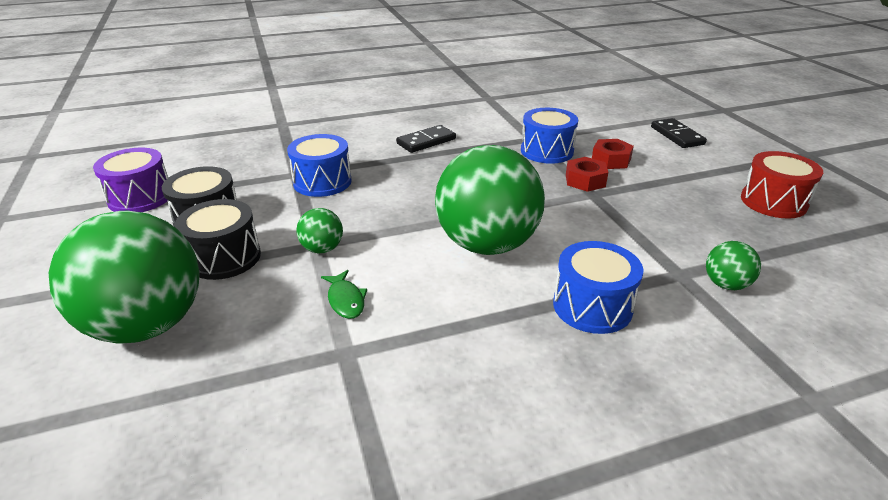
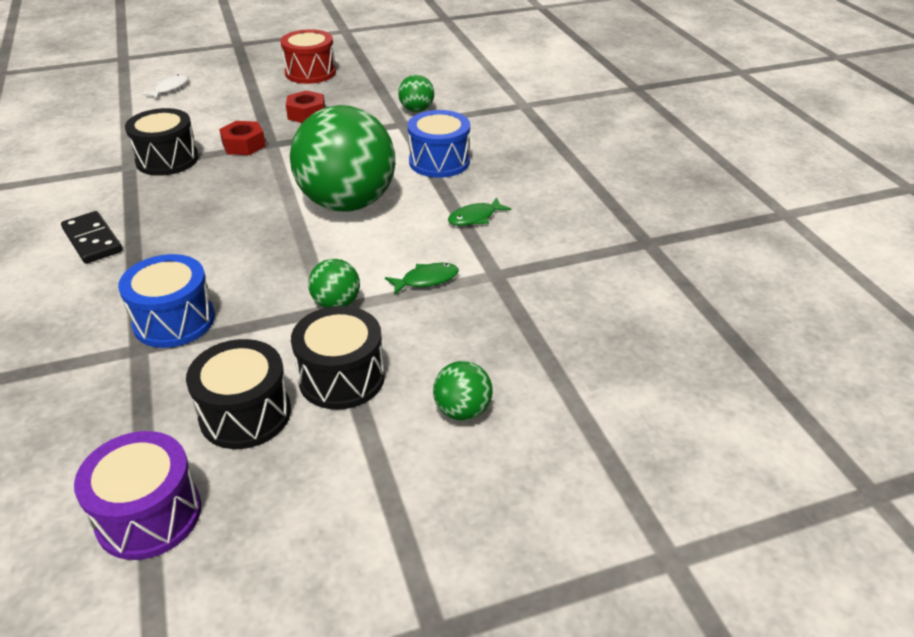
camera: 90 degrees left, 5 degrees up
green ball [49,211,200,343] -> green ball [433,361,493,421], size x0.43
blue drum [521,108,578,164] -> black drum [125,108,199,176]
red nut [592,139,634,169] -> red nut moved to [286,91,325,123]
black domino [651,118,707,148] -> white fish [142,74,188,99]
none -> green fish [448,197,511,226]

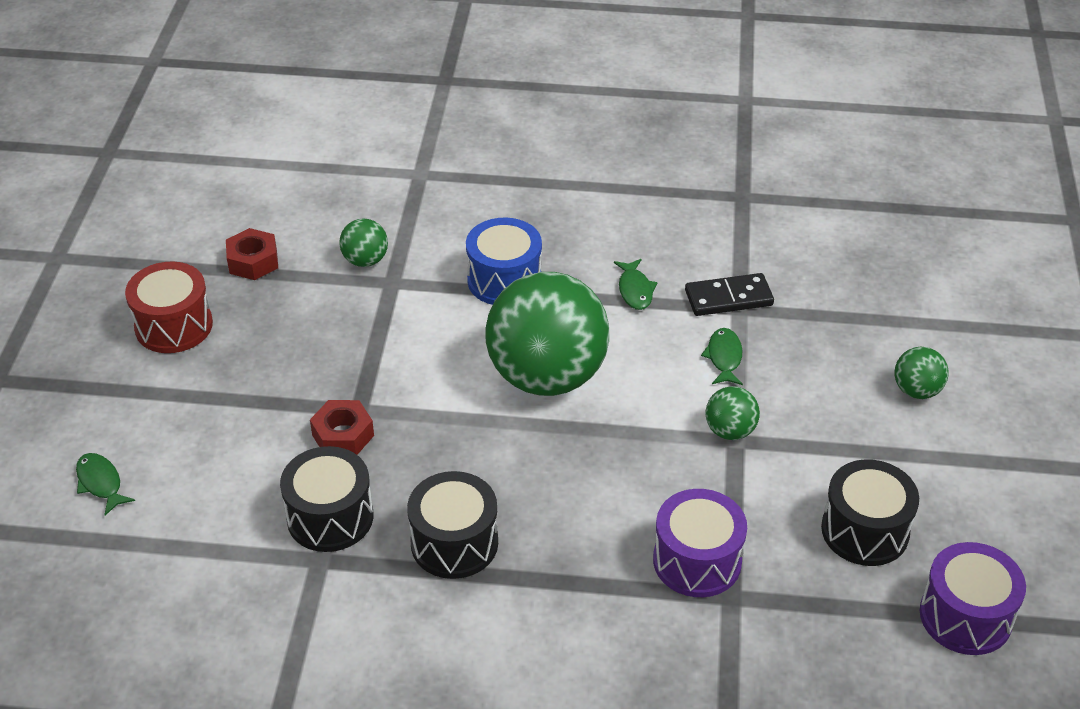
camera: 65 degrees left, 5 degrees up
black domino [61,211,123,264] -> black domino moved to [685,273,774,316]
blue drum [118,254,215,348] -> purple drum [653,489,747,597]
white fish [142,74,188,99] -> green fish [76,453,135,515]
red nut [286,91,325,123] -> red nut moved to [226,228,278,280]
black drum [291,306,385,410] -> black drum moved to [407,471,498,579]

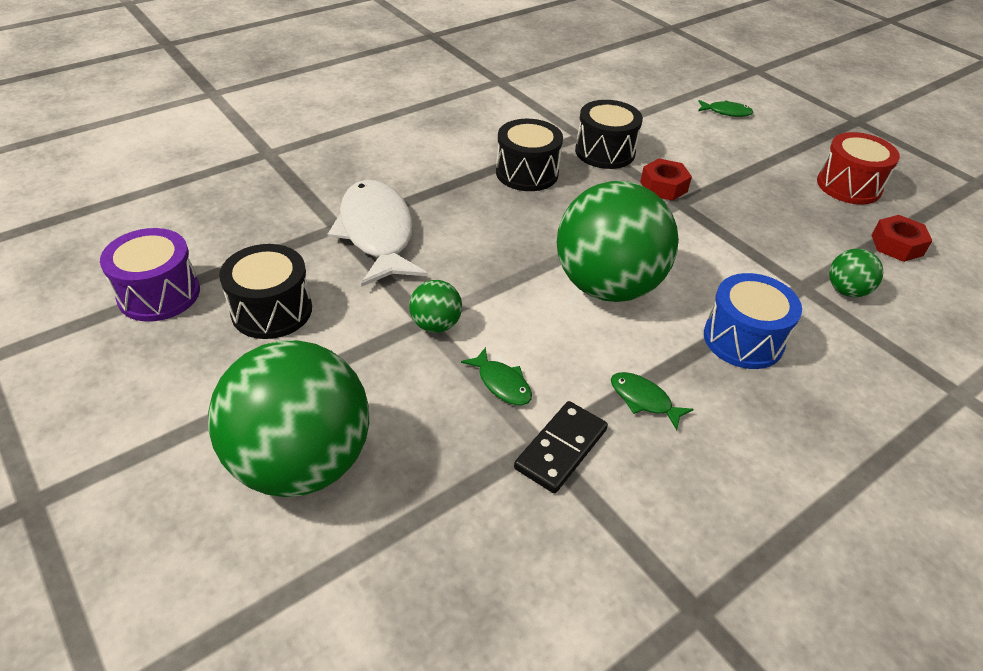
camera: 135 degrees right, 0 degrees up
purple drum [653,489,747,597] -> white fish [328,180,428,287]
green ball [894,347,949,399] -> green ball [208,340,369,497], size x2.35

